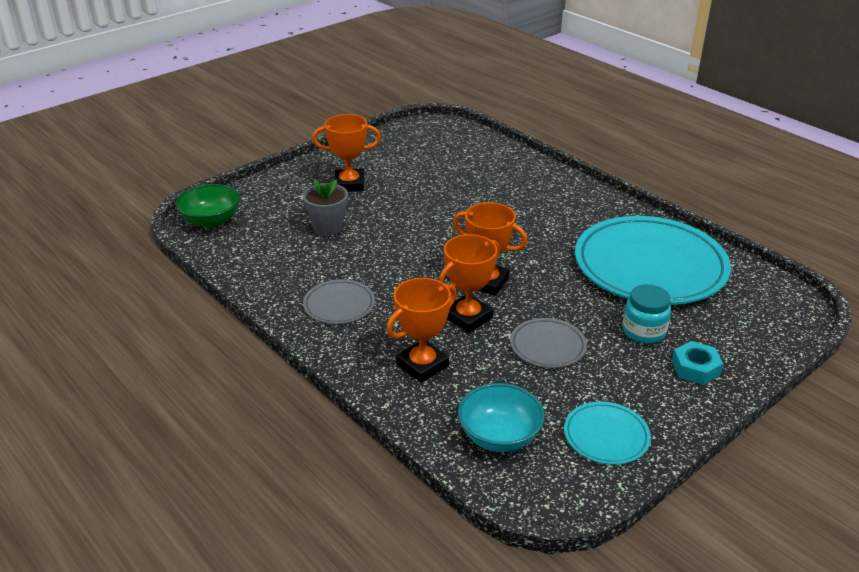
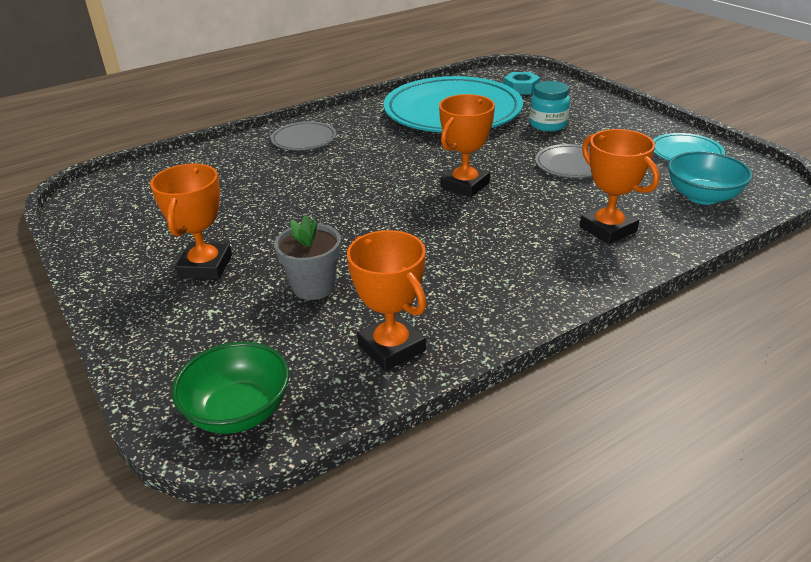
camera: 80 degrees left, 0 degrees up
grey plate [303,279,375,324] -> grey plate moved to [271,121,336,150]
orange trophy [439,234,500,333] -> orange trophy moved to [347,230,426,371]
turquoise nut [672,341,723,385] -> turquoise nut moved to [503,72,540,95]

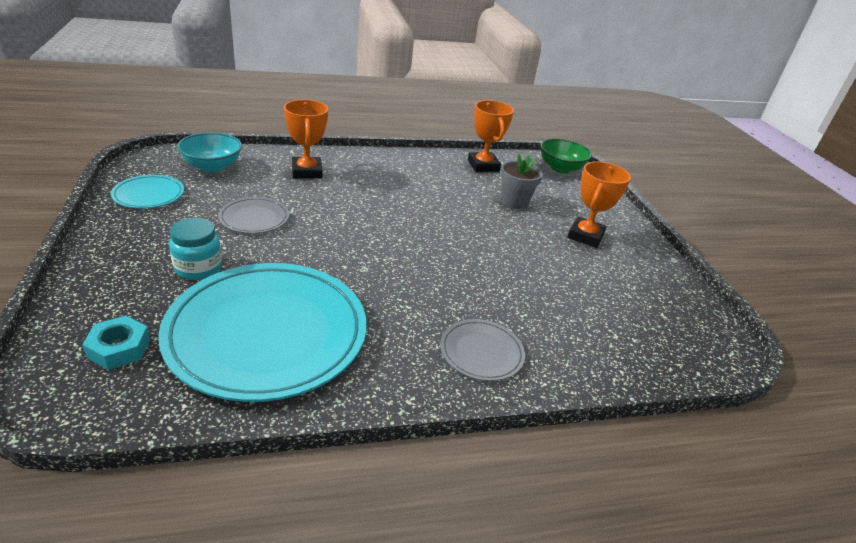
camera: 165 degrees left, 0 degrees up
orange trophy [439,94,495,197] -> none

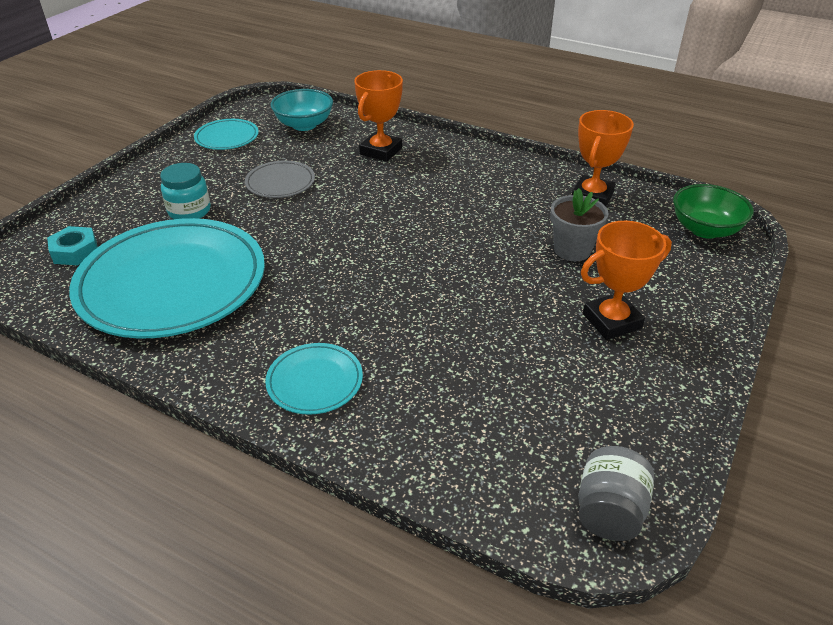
camera: 45 degrees right, 5 degrees up
grey plate [440,319,525,381] -> turquoise plate [265,343,363,415]
none -> grey jar [578,446,654,541]

